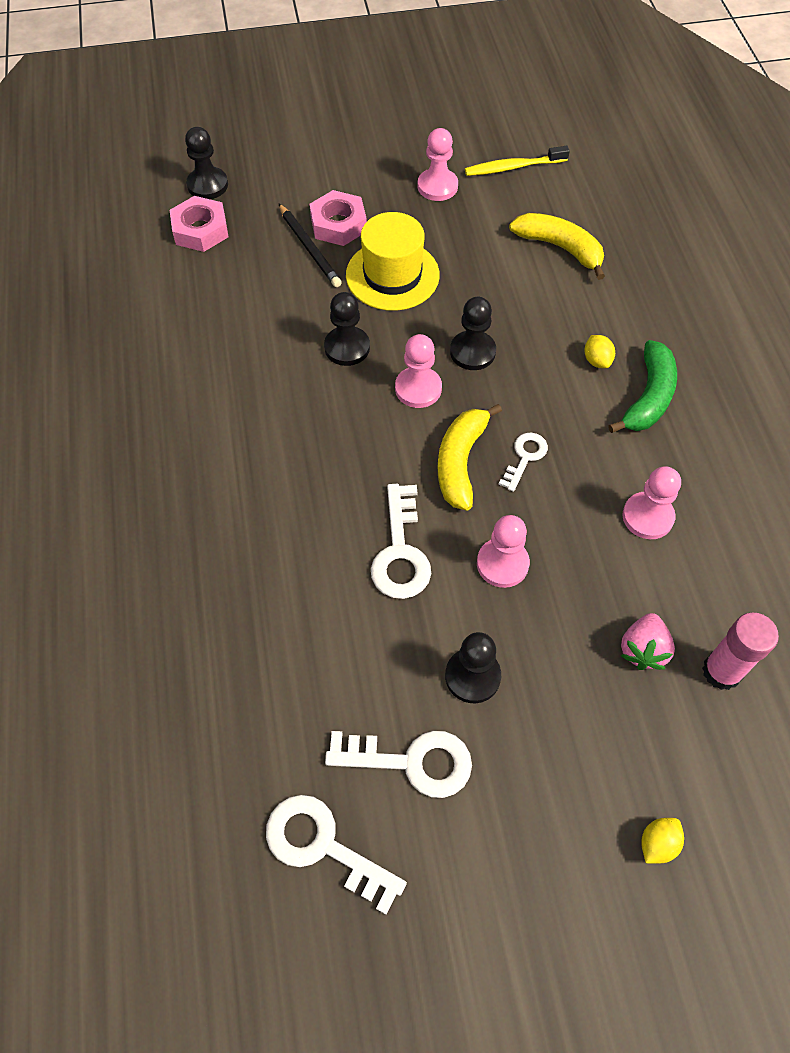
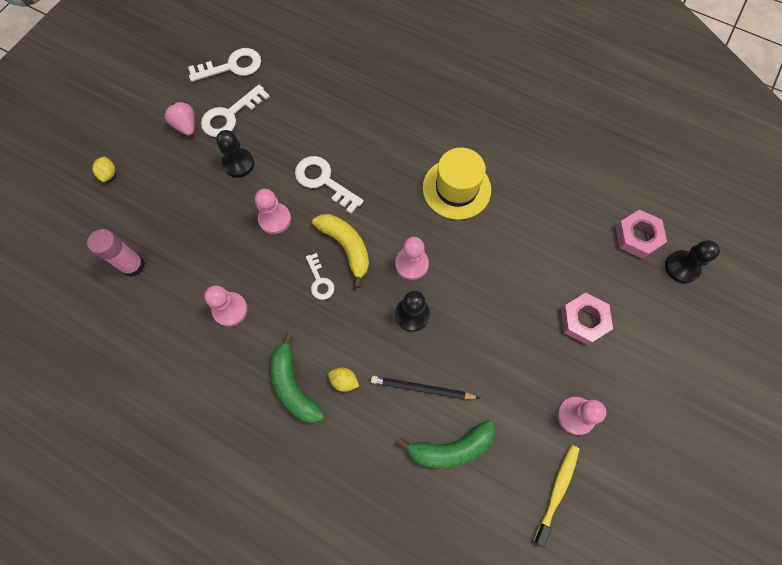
camera: 130 degrees right, 10 degrees up
black pencil [279,204,342,287] -> black pencil moved to [371,376,479,399]
black pawn [324,292,370,366] -> none
yellow hat [346,212,440,311] -> yellow hat moved to [423,148,491,220]
yellow banana [509,213,605,280] -> green banana [397,420,495,468]
pink strawberry [621,613,675,670] -> pink strawberry moved to [163,101,195,136]

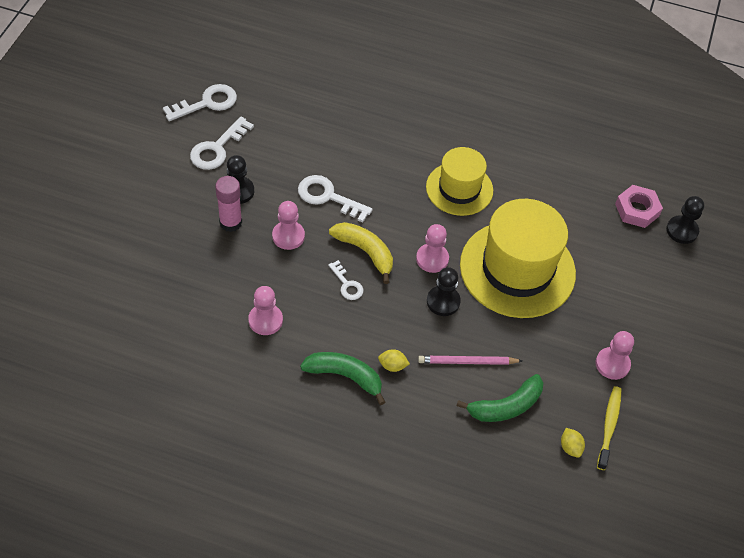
camera: 15 degrees left, 15 degrees down
pink glue stick [87,229,145,277] -> pink glue stick moved to [215,176,242,232]
yellow lemon [92,156,115,182] -> yellow lemon moved to [561,428,585,458]
pink strawberry [163,101,195,136] -> none
green banana [270,332,325,423] -> green banana turned 150 degrees clockwise [300,352,385,405]
black pencil [371,376,479,399] -> pink pencil [418,356,522,365]
pink nut [561,293,613,345] -> none
none -> yellow hat [460,199,576,318]

